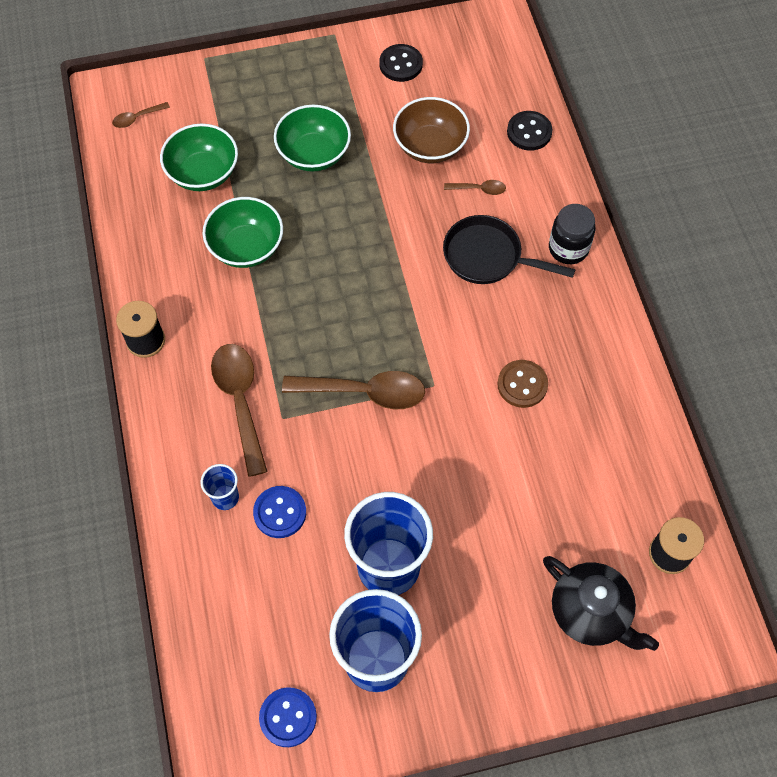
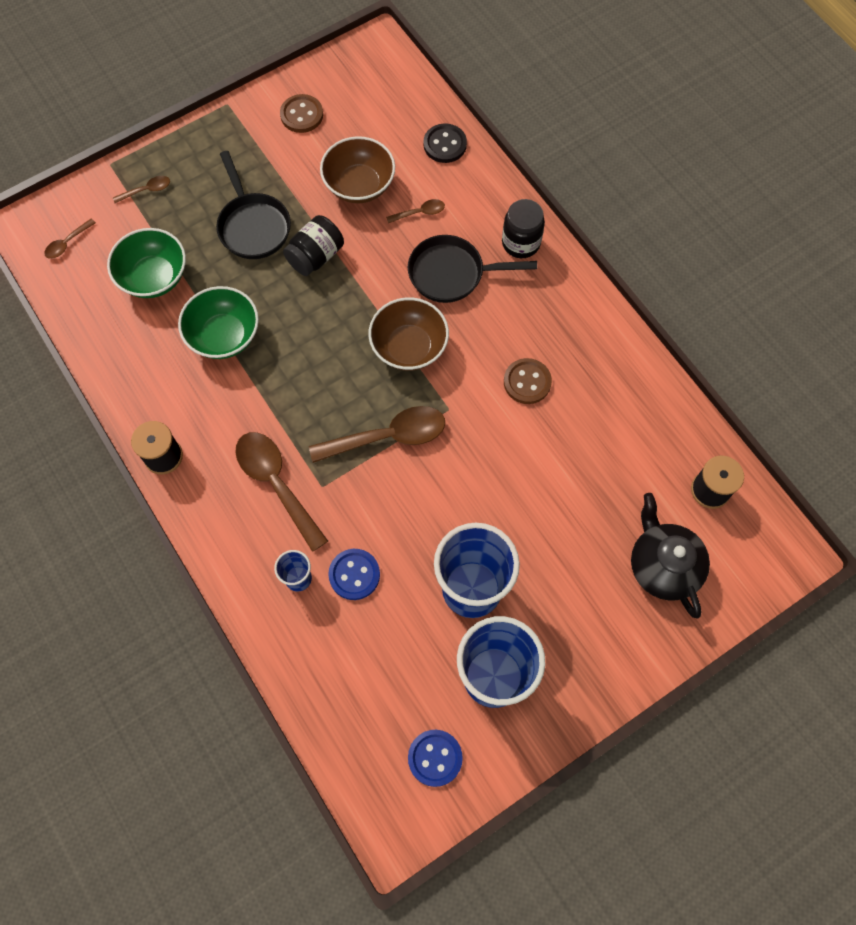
camera: 20 degrees left, 5 degrees up
green bowl [274,105,351,172] -> black pan [216,151,291,259]
black button [379,44,423,82] -> brown button [280,94,323,133]
black teapot [543,556,659,651] -> black teapot turned 135 degrees counterclockwise [631,493,710,619]
none -> brown spoon [113,176,170,203]
none -> black jar [283,215,344,276]
none -> brown bowl [368,297,449,371]

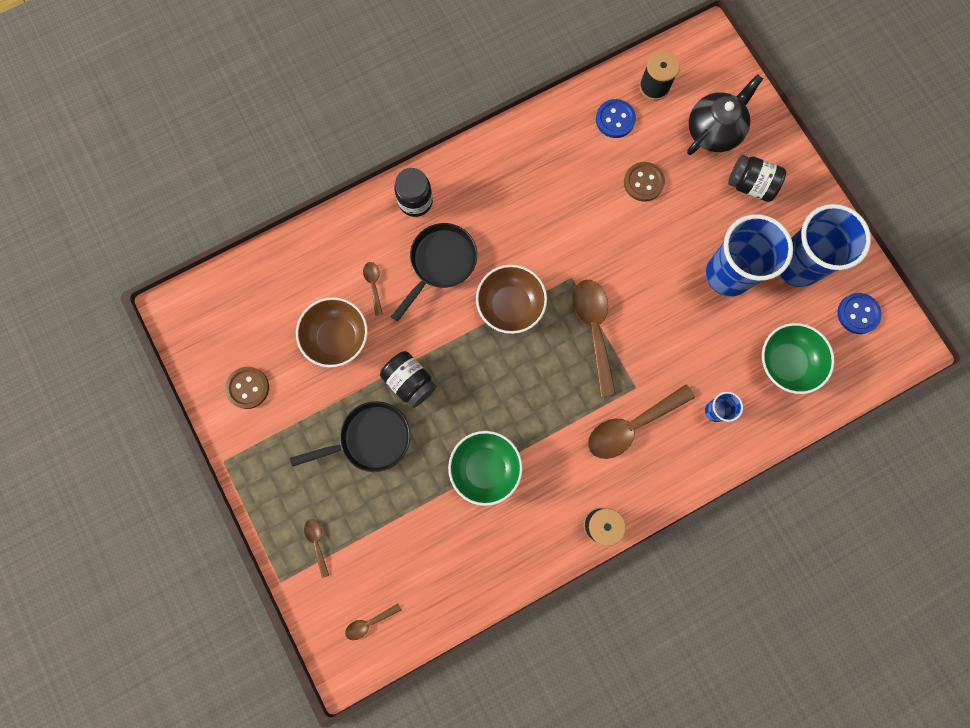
camera: 85 degrees left, 10 degrees up
brown spoon [44,219,96,259] -> brown spoon turned 105 degrees clockwise [345,603,402,640]
green bowl [107,228,186,298] -> green bowl moved to [762,323,835,394]
blue button [328,549,380,600] -> blue button moved to [596,99,636,138]
black pan [408,235,537,303] -> black pan turned 150 degrees counterclockwise [391,223,477,322]
black button [424,124,467,163] -> none
brown button [504,358,552,404] -> brown button moved to [624,162,665,202]
black teapot [631,493,710,619] -> black teapot turned 150 degrees clockwise [687,74,763,155]
none -> black jar [728,155,786,202]

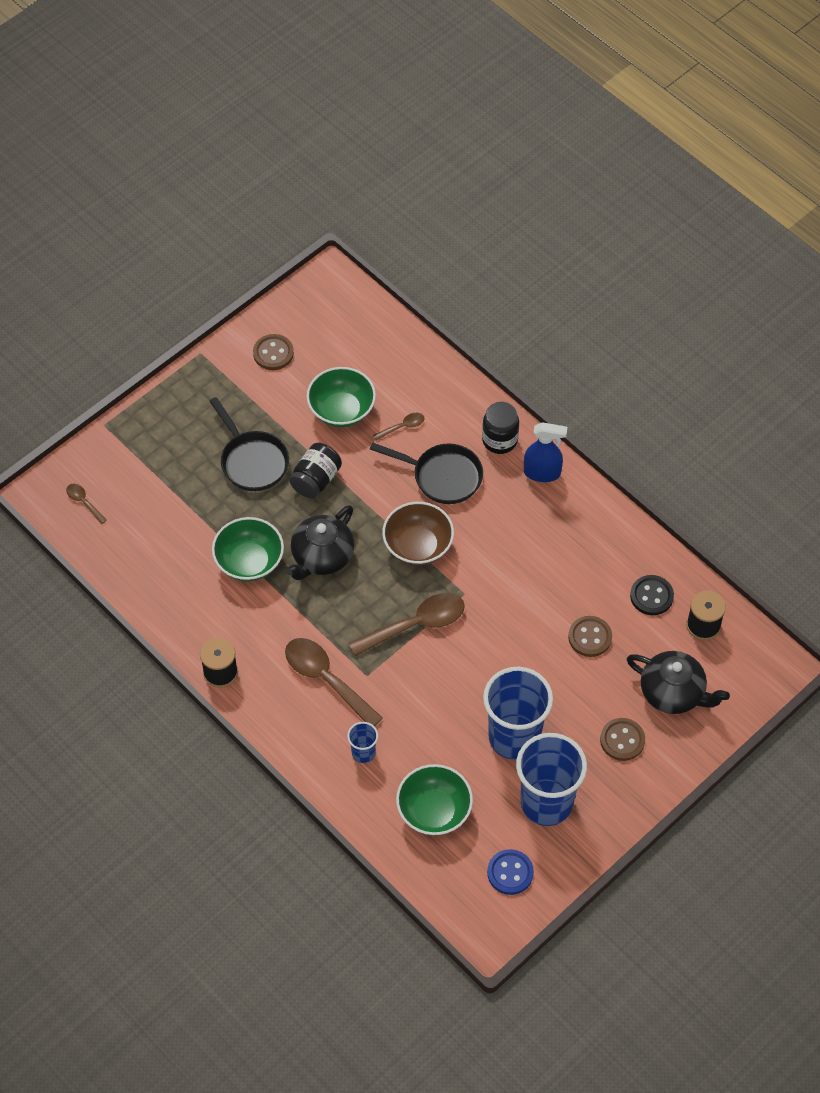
camera: 75 degrees right, 20 degrees down
brown bowl [296,297,368,368] -> green bowl [306,367,376,427]
brown spoon [304,519,329,578] -> none
blue button [596,99,636,138] -> black button [630,575,674,615]
black jar [728,155,786,202] -> brown button [600,718,645,761]
none -> black teapot [286,505,354,580]
none -> blue spray bottle [524,422,567,482]

